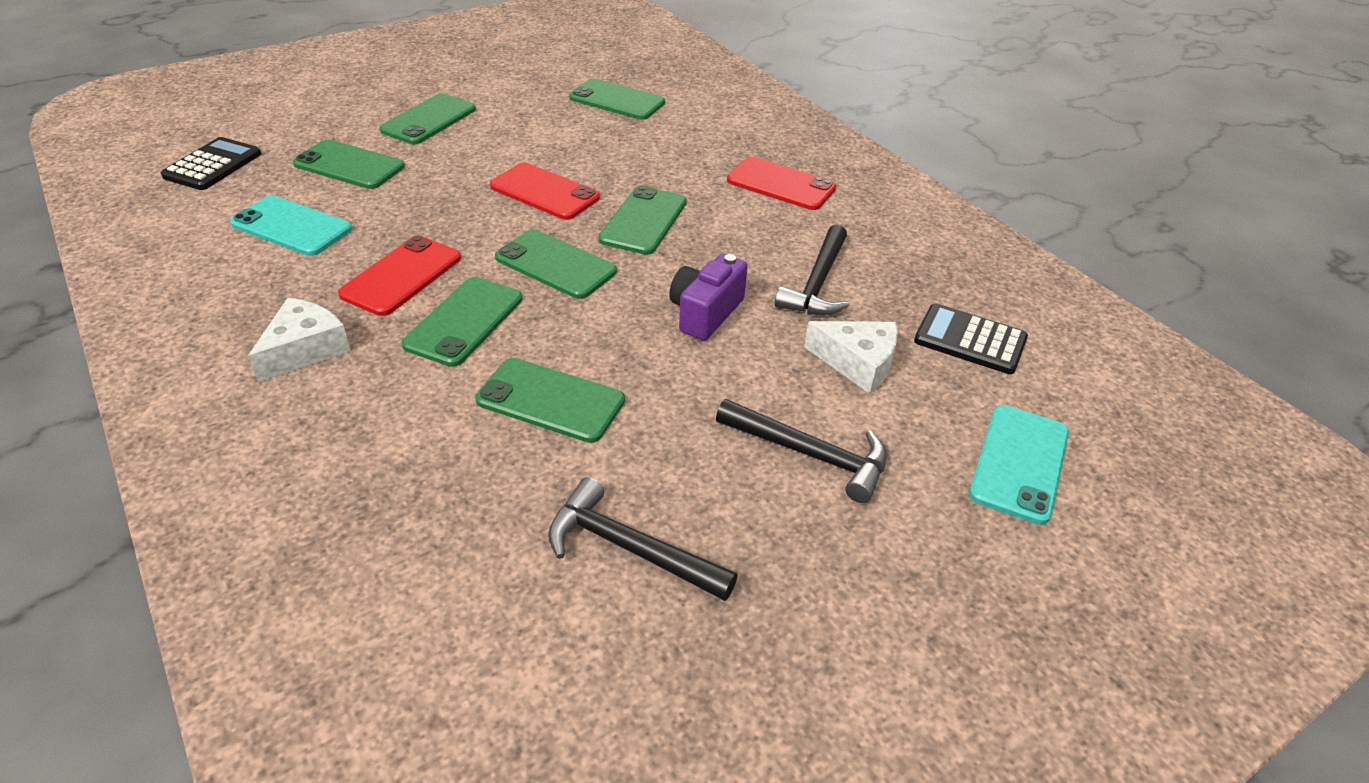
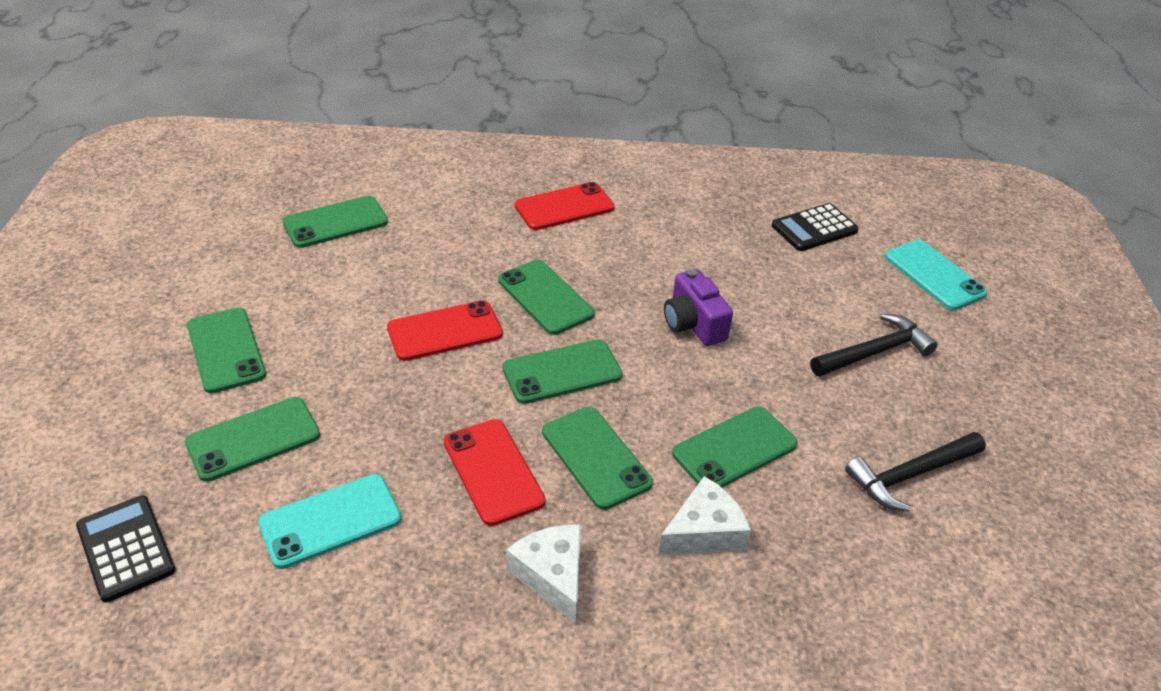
camera: 55 degrees left, 0 degrees up
black hammer [775,225,849,315] -> none
white cheese [804,321,898,394] -> white cheese moved to [658,476,751,555]

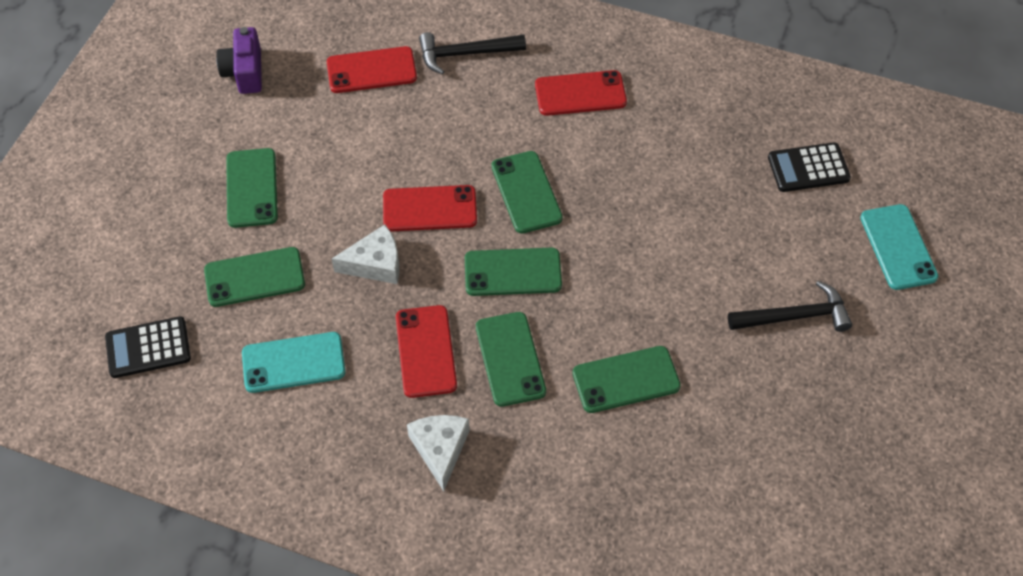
camera: 20 degrees right, 15 degrees up
black calculator [76,495,176,602] -> black calculator turned 90 degrees counterclockwise [105,316,191,378]
green phone [283,196,388,248] -> red phone [327,46,417,93]
white cheese [658,476,751,555] -> white cheese moved to [332,224,399,284]
purple camera [664,269,733,346] -> purple camera moved to [217,27,262,94]
black hammer [845,432,986,512] -> black hammer moved to [419,32,526,74]

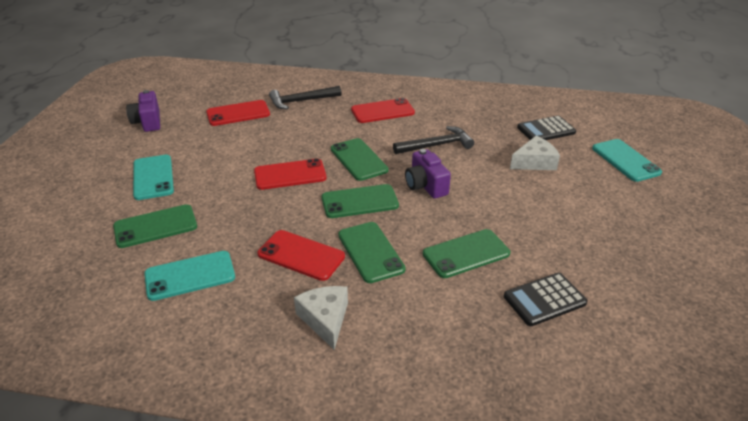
camera: 10 degrees left, 20 degrees down
black calculator [105,316,191,378] -> black calculator moved to [504,273,587,326]
green phone [226,148,278,228] -> turquoise phone [133,155,174,200]
white cheese [332,224,399,284] -> white cheese moved to [510,136,560,170]
red phone [396,305,457,398] -> red phone turned 45 degrees counterclockwise [258,230,345,281]
black hammer [728,281,852,332] -> black hammer moved to [393,126,474,154]
none -> purple camera [405,149,451,199]

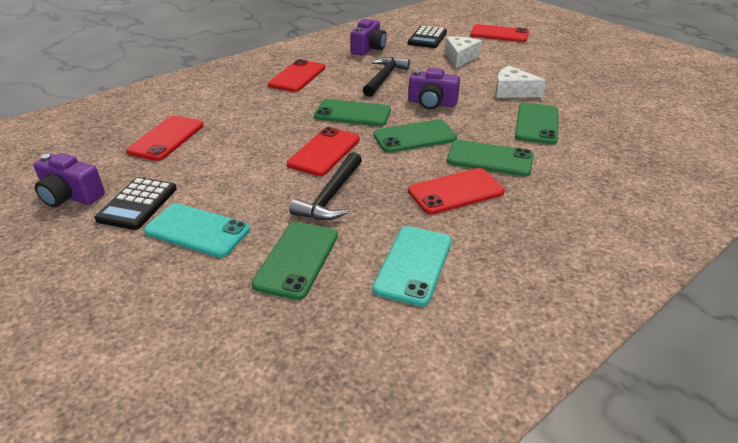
camera: 50 degrees left, 0 degrees up
black hammer [269,86,341,109] -> black hammer moved to [289,152,362,220]
white cheese [294,286,348,350] -> white cheese moved to [495,65,546,98]
green phone [321,184,399,218] -> green phone turned 45 degrees clockwise [373,119,457,153]
black calculator [504,273,587,326] -> black calculator moved to [94,177,177,230]
turquoise phone [592,139,662,182] -> red phone [470,24,529,42]
none -> purple camera [351,19,387,56]

